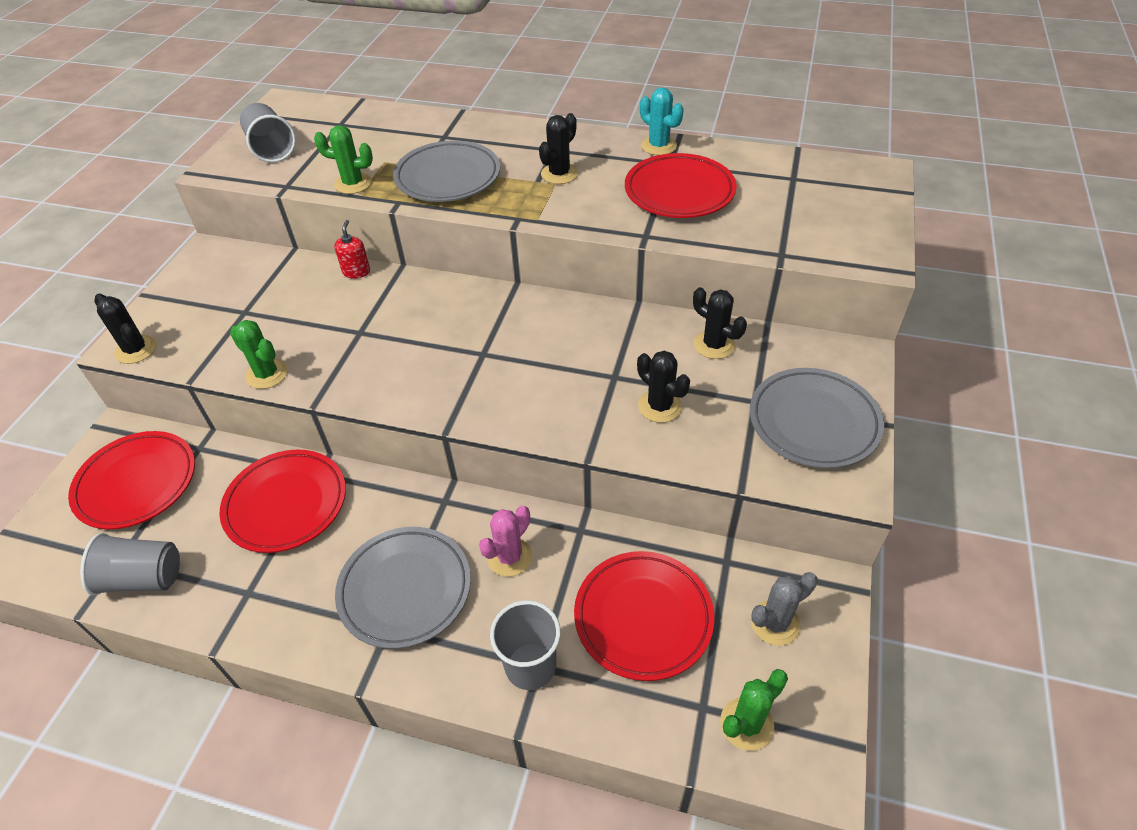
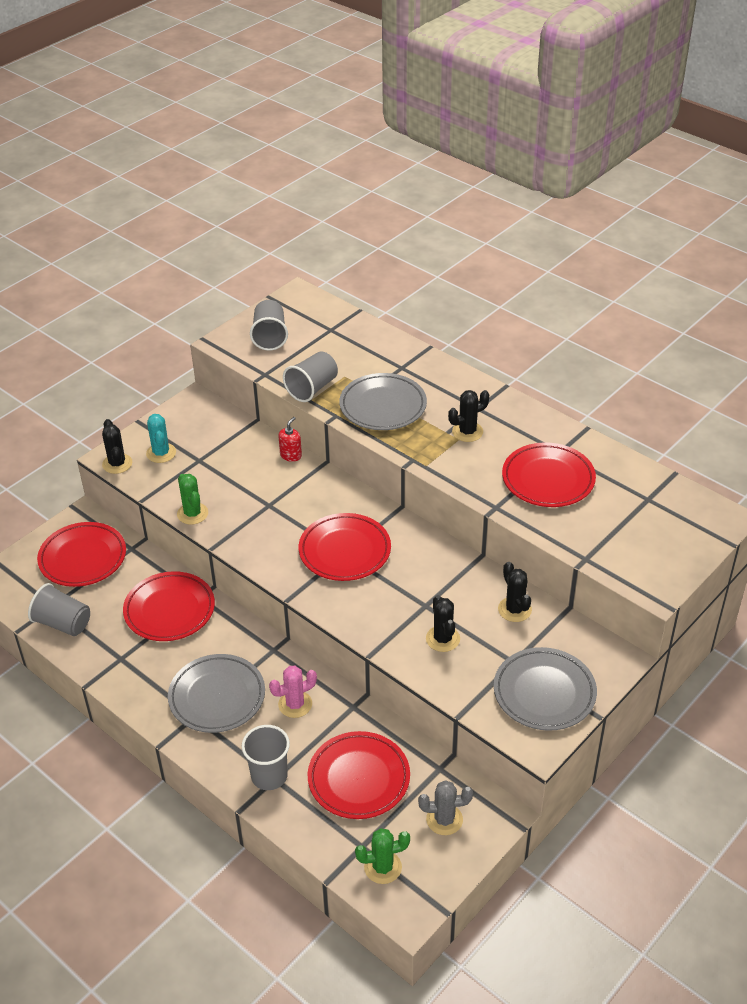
camera: 25 degrees right, 5 degrees down
green cactus [314,125,373,194] -> grey cup [283,351,338,402]
turquoise cactus [640,88,684,155] -> turquoise cactus moved to [146,414,176,463]
none -> red plate [299,513,391,581]

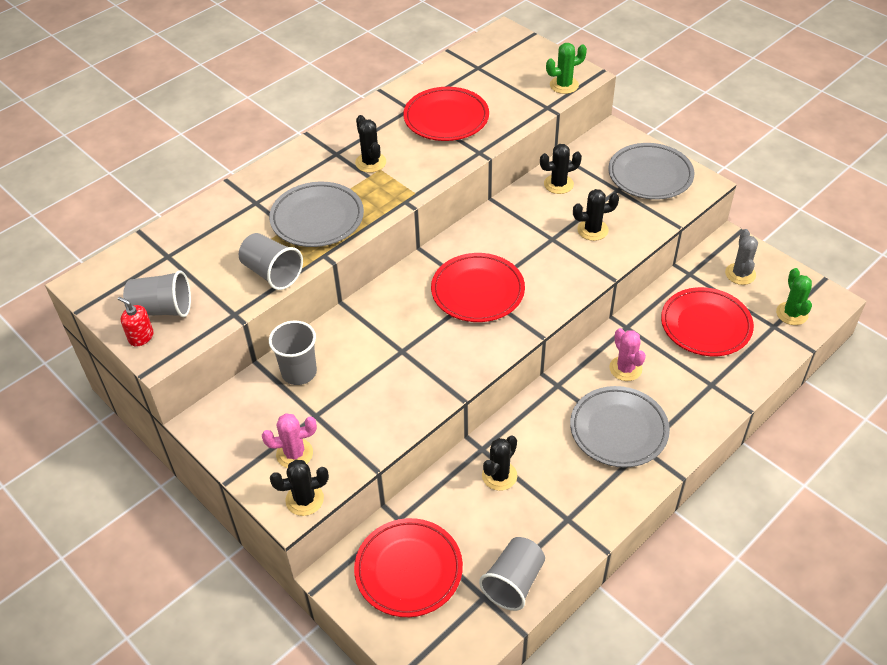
camera: 85 degrees left, 5 degrees up
red plate [123,571,215,641] -> black cactus [482,435,517,491]
turquoise cactus [146,414,176,463] -> pink cactus [262,413,317,468]
green cactus [177,474,208,525] -> green cactus moved to [546,43,587,94]
grey cup [242,725,290,790] -> grey cup moved to [269,321,317,385]
red soap dispenser [278,417,302,462] -> red soap dispenser moved to [118,297,154,347]

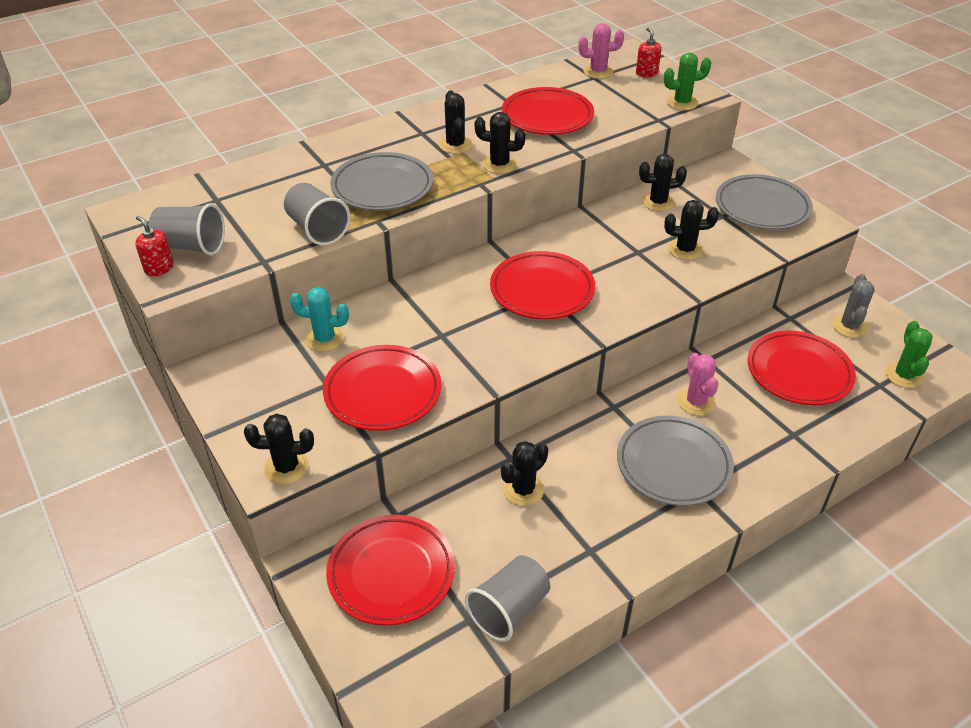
camera: 10 degrees right, 5 degrees down
pink cactus [262,413,317,468] -> pink cactus moved to [579,23,624,79]
grey cup [269,321,317,385] -> turquoise cactus [290,287,349,352]
none -> red plate [323,345,441,431]
none -> black cactus [475,112,526,174]
none -> red soap dispenser [636,28,661,77]

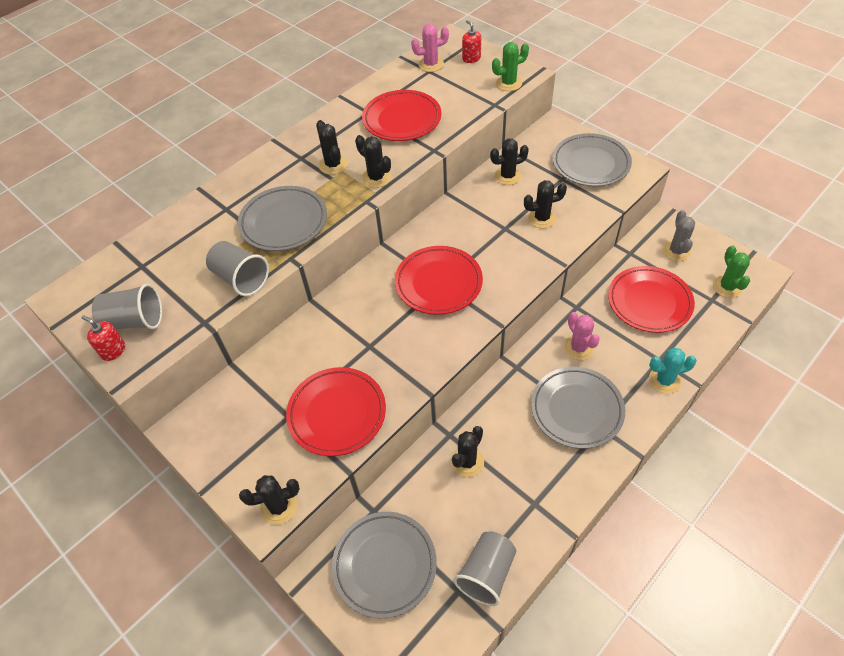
camera: 10 degrees left, 10 degrees up
turquoise cactus [290,287,349,352] -> turquoise cactus moved to [649,348,697,394]
red plate [326,515,455,626] -> grey plate [332,512,437,618]
black cactus [475,112,526,174] -> black cactus turned 45 degrees clockwise [355,135,391,188]

